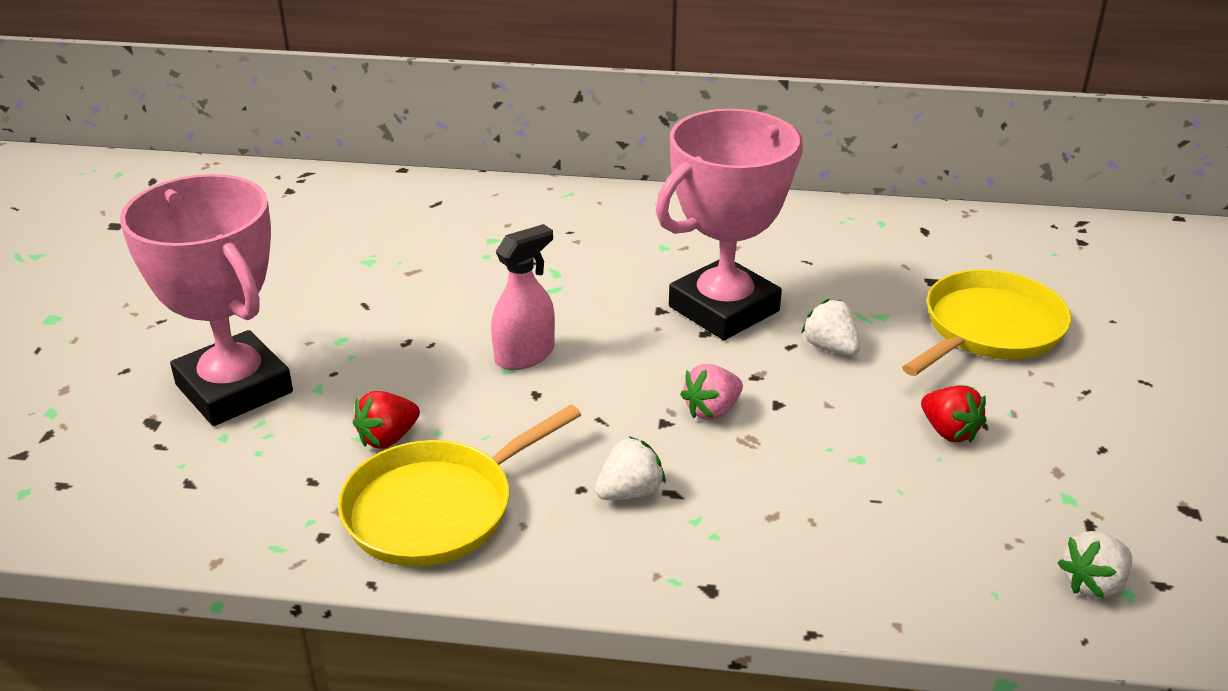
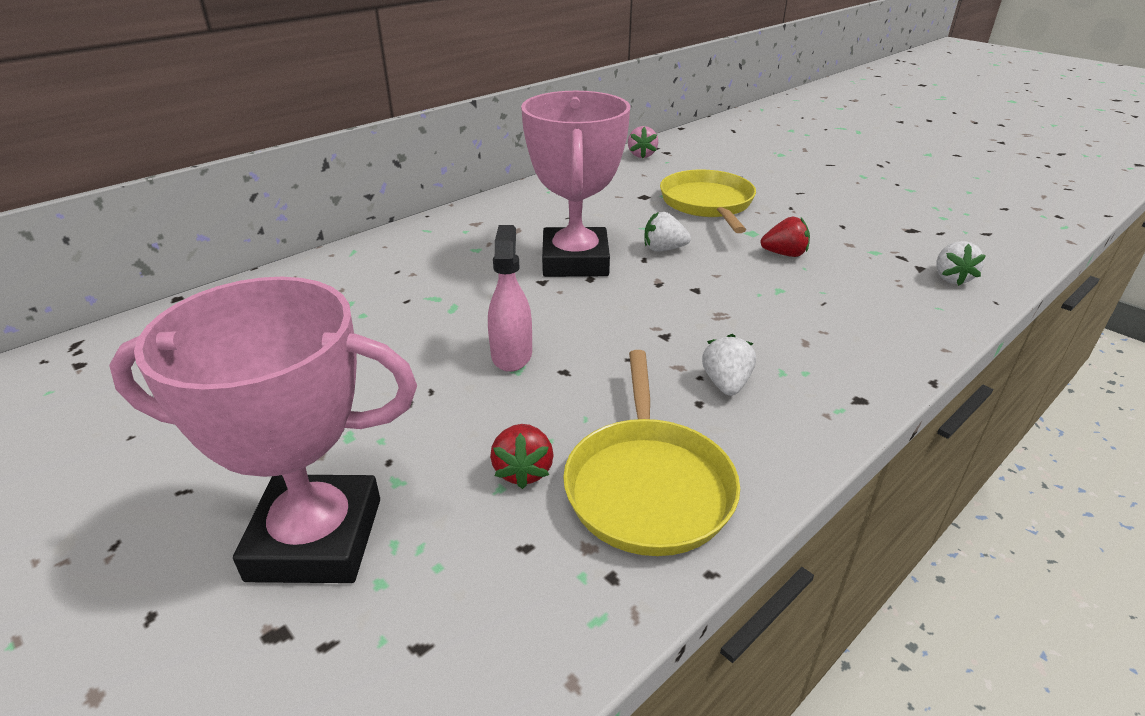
camera: 50 degrees left, 0 degrees up
pink strawberry [680,364,743,420] -> pink strawberry moved to [628,126,658,158]

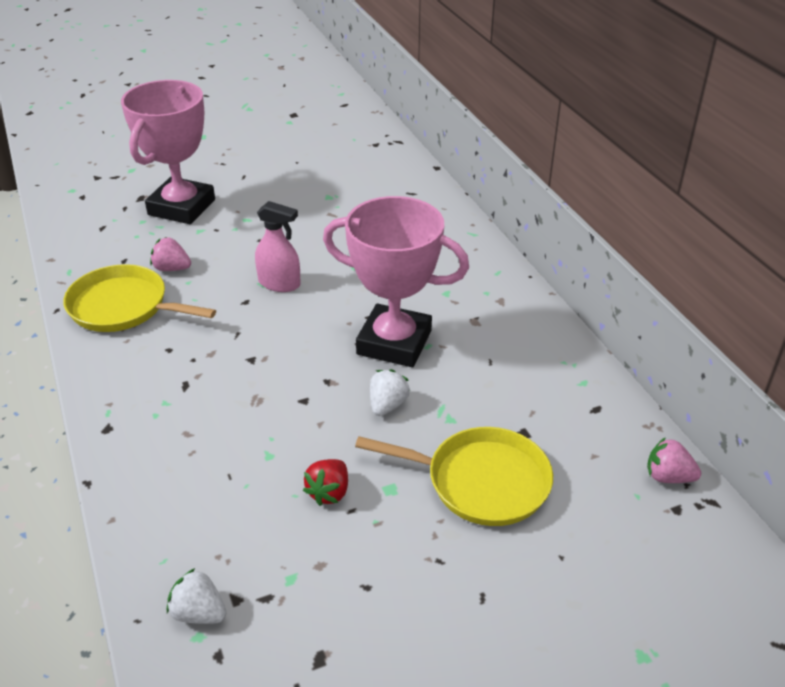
camera: 110 degrees right, 5 degrees up
red strawberry [490,424,553,489] -> pink strawberry [150,237,191,271]
white strawberry [702,334,756,396] -> none

